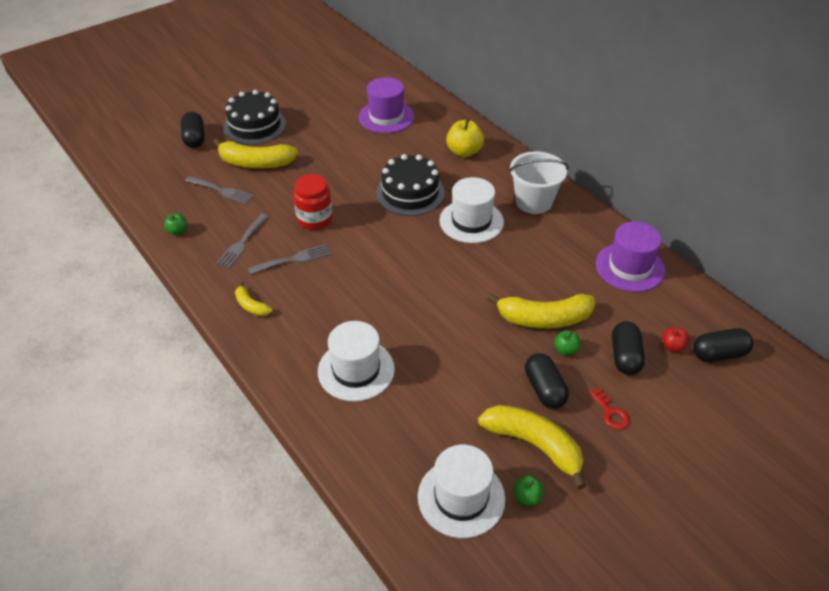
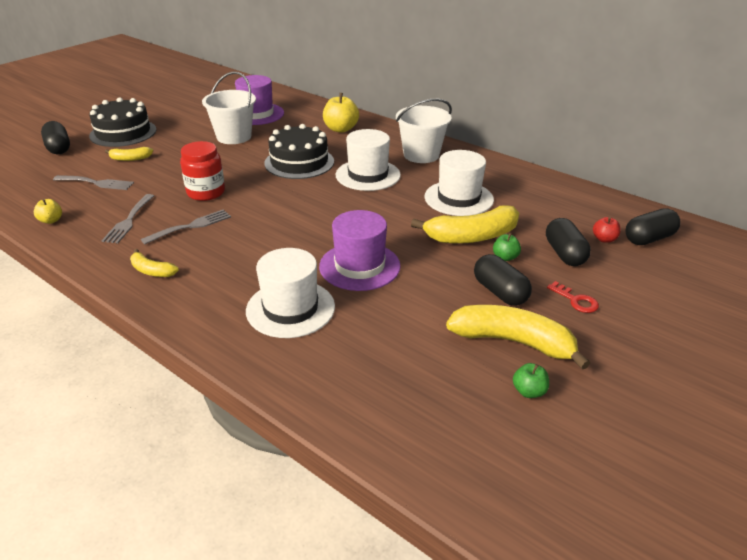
camera: 15 degrees left, 10 degrees down
green apple [164,213,187,235] -> yellow apple [34,199,62,224]
yellow banana [213,139,298,168] -> yellow banana [105,147,153,161], size x0.51
white hat [418,445,505,538] -> white hat moved to [424,150,494,216]
purple hat [596,221,665,292] -> purple hat moved to [319,210,401,291]
none -> white bucket [202,72,256,144]

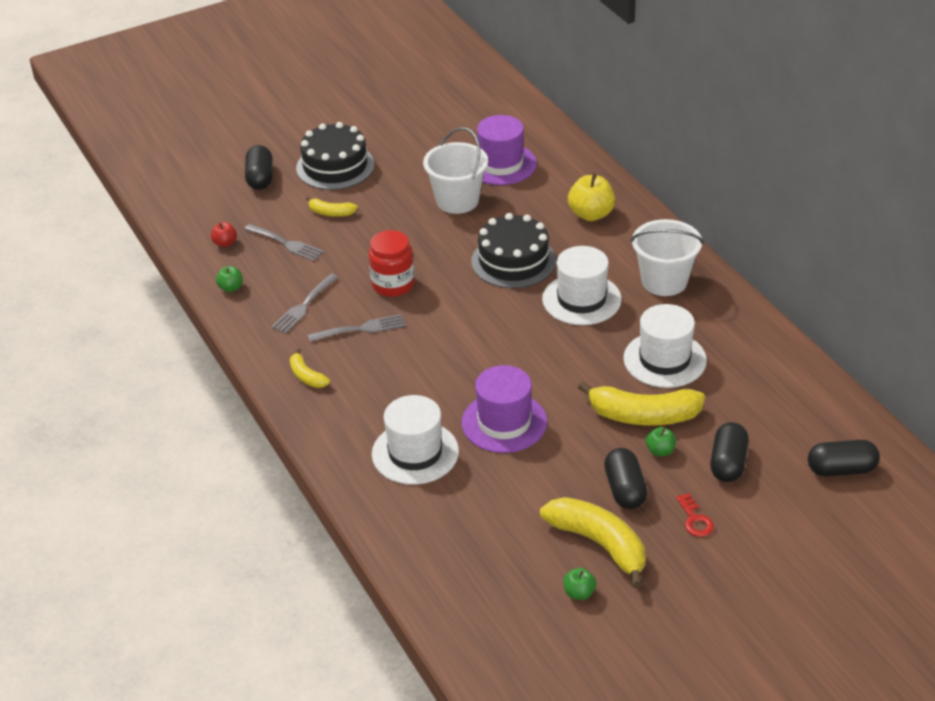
camera: 25 degrees right, 5 degrees up
yellow apple [34,199,62,224] -> green apple [216,266,243,292]
red apple [593,217,621,243] -> red apple moved to [211,222,237,247]

